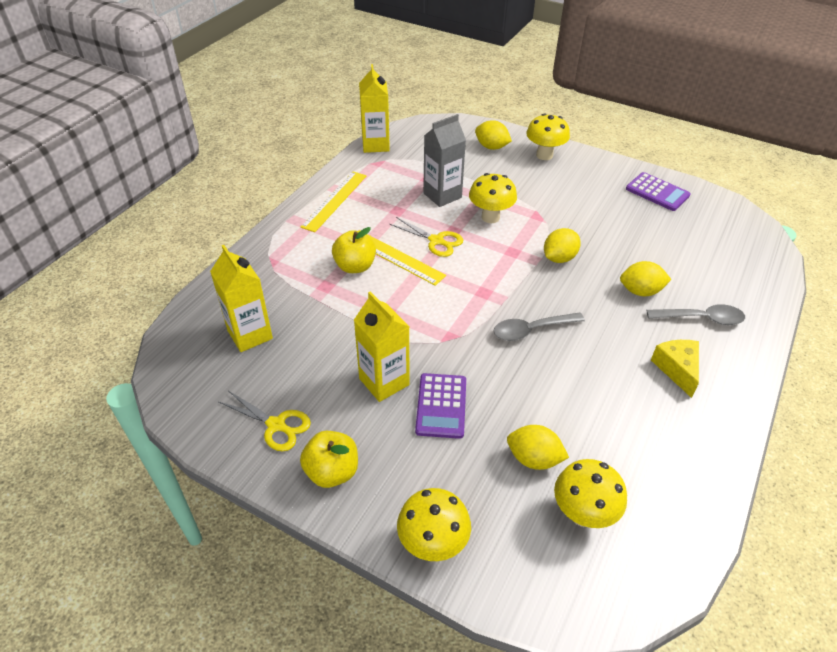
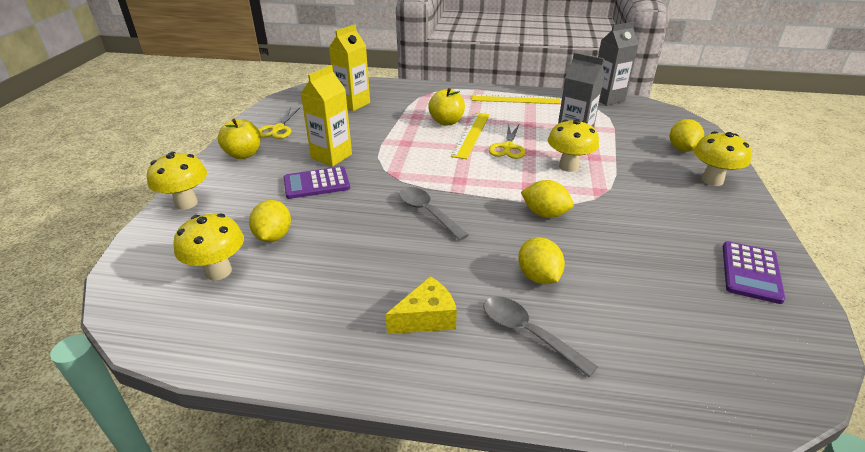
camera: 70 degrees right, 10 degrees down
yellow carton [359,64,390,153] -> grey carton [598,22,639,106]
grey spoon [647,304,745,325] -> grey spoon turned 150 degrees clockwise [483,297,598,377]

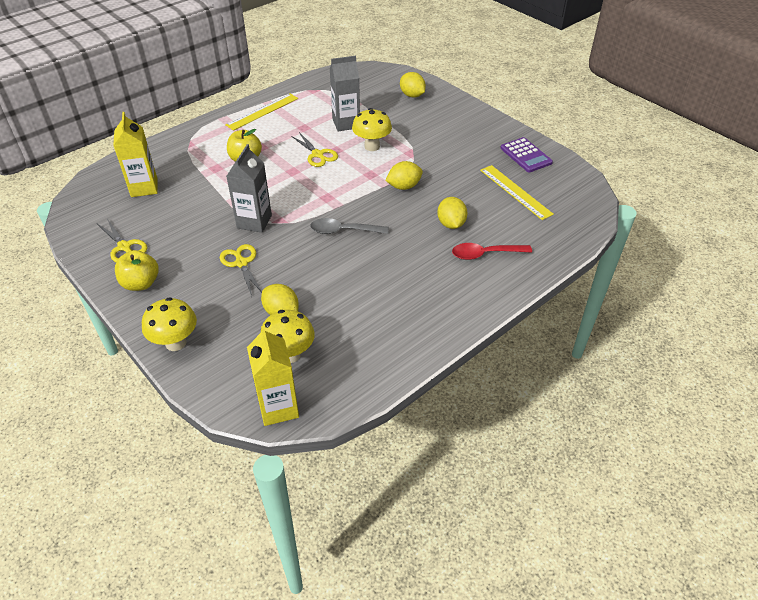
camera: 50 degrees left, 10 degrees up
purple calculator [284,166,350,199] -> yellow scissors [220,244,262,297]
yellow carton [300,65,352,167] -> yellow carton moved to [247,326,299,426]
yellow cheese [386,276,457,334] -> none
yellow ruler [451,112,490,159] -> yellow ruler moved to [480,165,554,220]
grey spoon [483,297,598,377] -> red spoon [452,243,532,260]
yellow lemon [518,237,565,284] -> yellow lemon turned 60 degrees clockwise [437,197,467,229]
grey carton [598,22,639,106] -> grey carton moved to [226,144,272,233]
yellow mushroom [694,131,752,186] -> none

